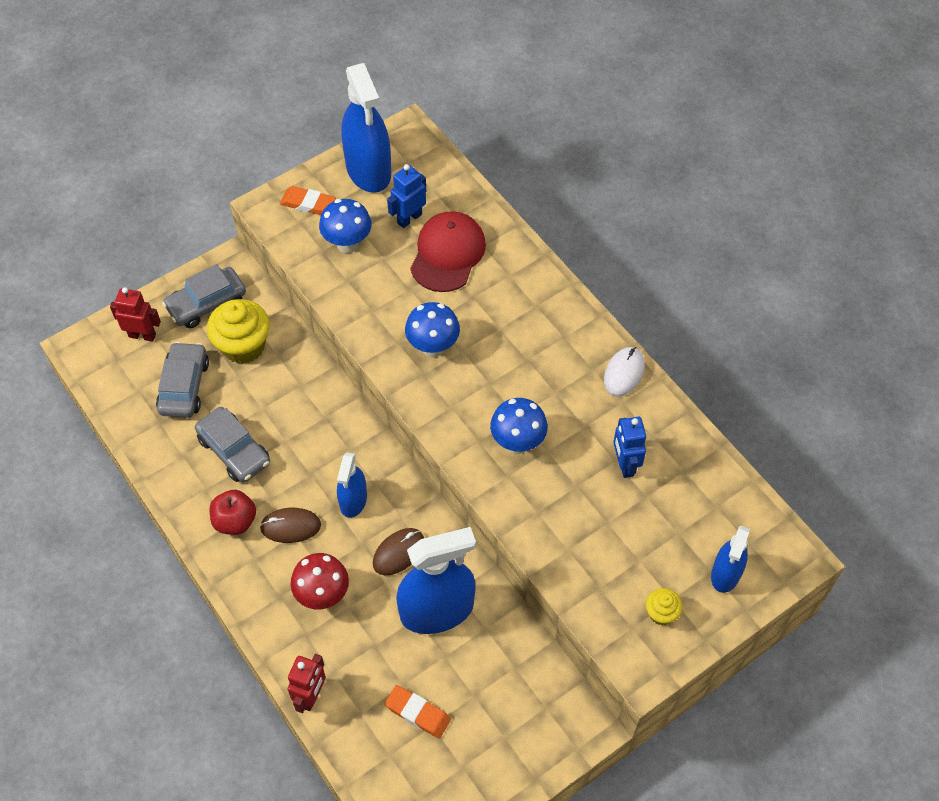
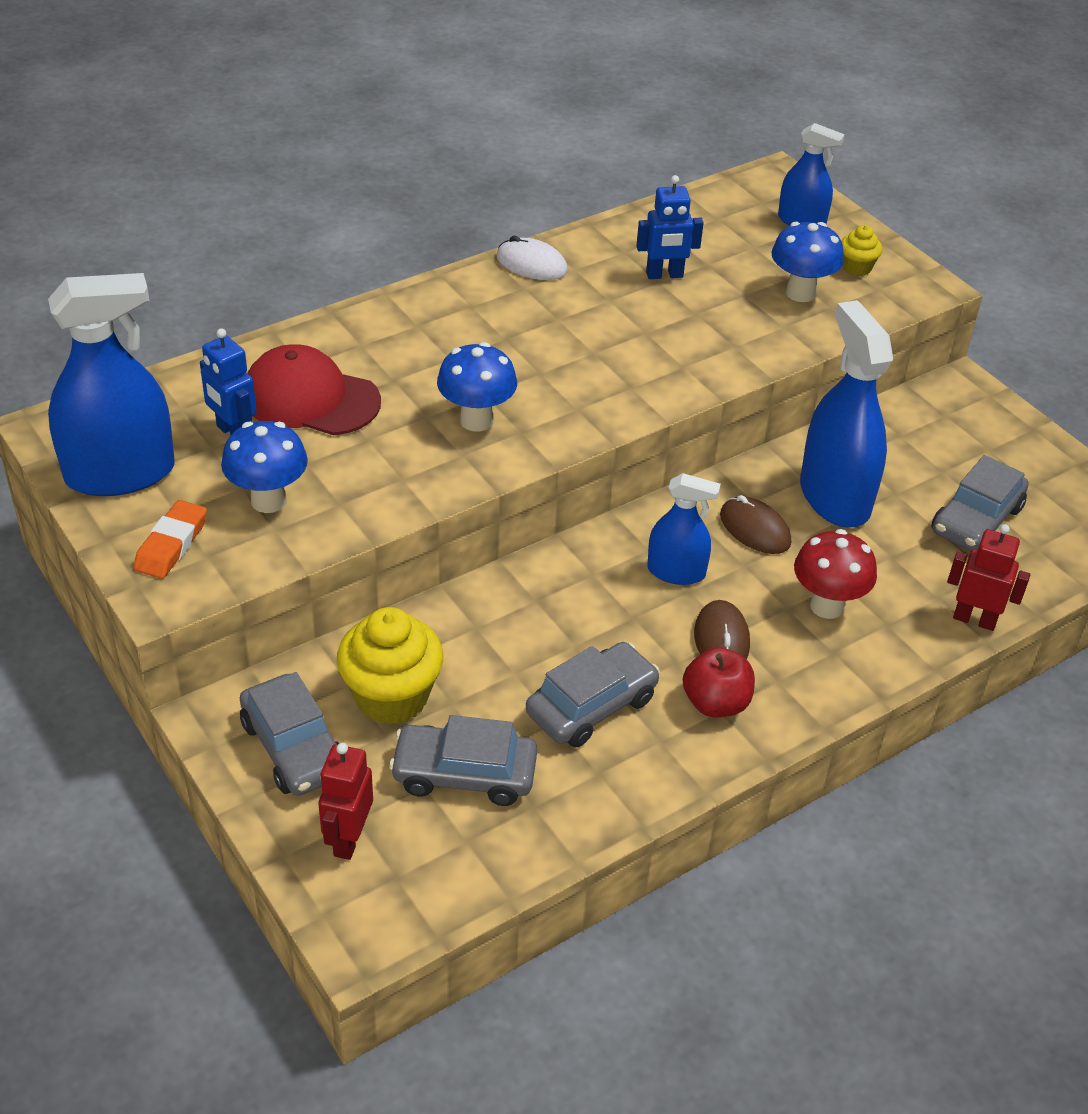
camera: 90 degrees left, 15 degrees down
orange eraser [385,685,451,738] -> grey car [931,455,1028,551]
blue mushroom [490,398,548,454] -> blue mushroom moved to [772,222,844,302]

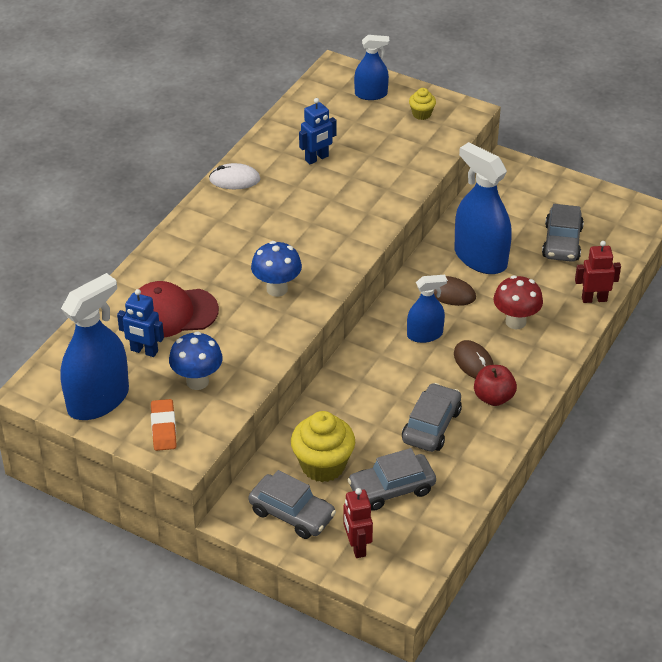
camera: 25 degrees left, 0 degrees up
blue mushroom [772,222,844,302] -> none

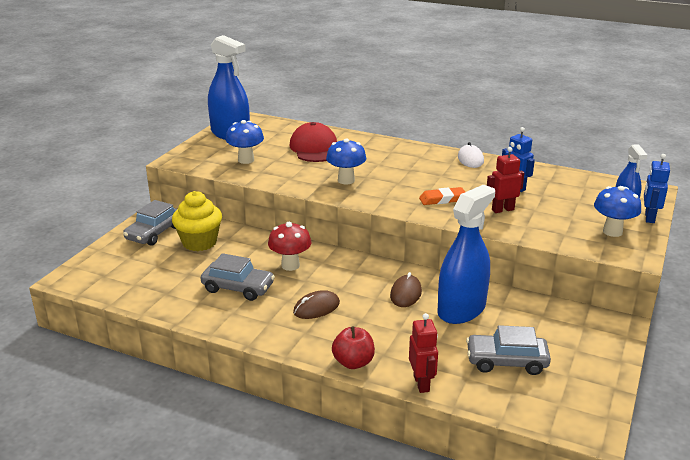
camera: 85 degrees right, 15 degrees down
blue robot [117,289,164,357] -> blue robot moved to [644,154,670,223]
orange eraser [151,399,177,451] -> orange eraser moved to [419,187,465,205]
red robot [343,488,373,558] -> red robot moved to [487,147,525,213]
grey car [347,448,436,511] -> none
blue spray bottle [407,275,447,343] -> none
yellow cupcake [409,88,436,120] -> blue mushroom [594,186,641,237]
red apple [474,365,517,406] -> red apple moved to [332,326,375,369]
red mushroom [494,275,543,329] -> red mushroom moved to [268,222,311,271]

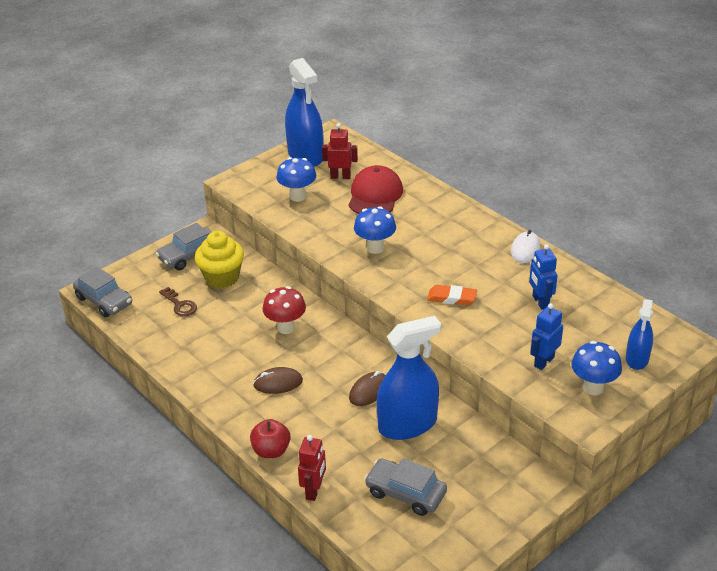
camera: 25 degrees right, 10 degrees up
grey car [201,253,275,301] -> grey car moved to [73,267,132,317]
red robot [487,147,525,213] -> red robot moved to [322,123,358,179]
blue robot [644,154,670,223] -> blue robot moved to [530,303,563,370]
none -> brown key [159,287,197,316]

